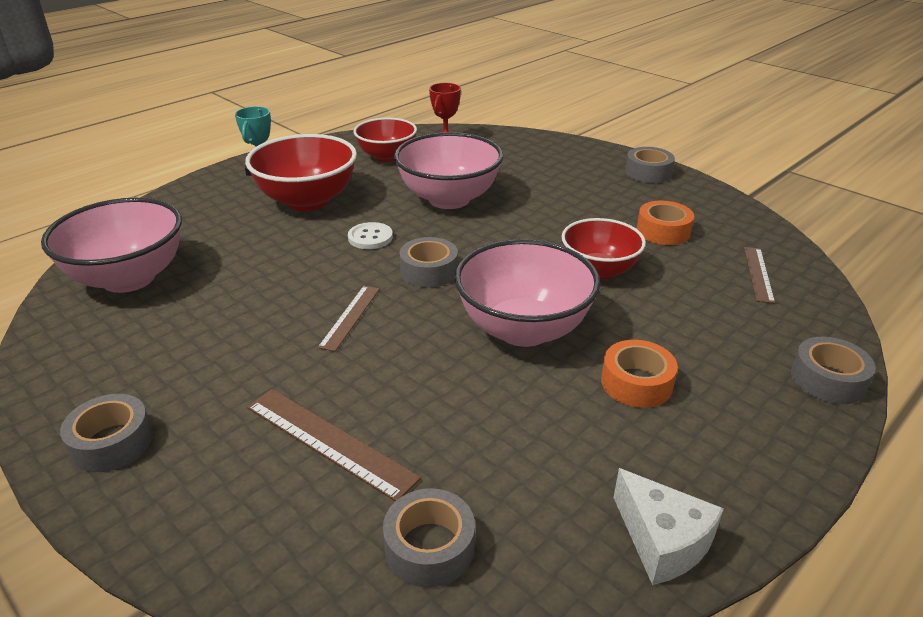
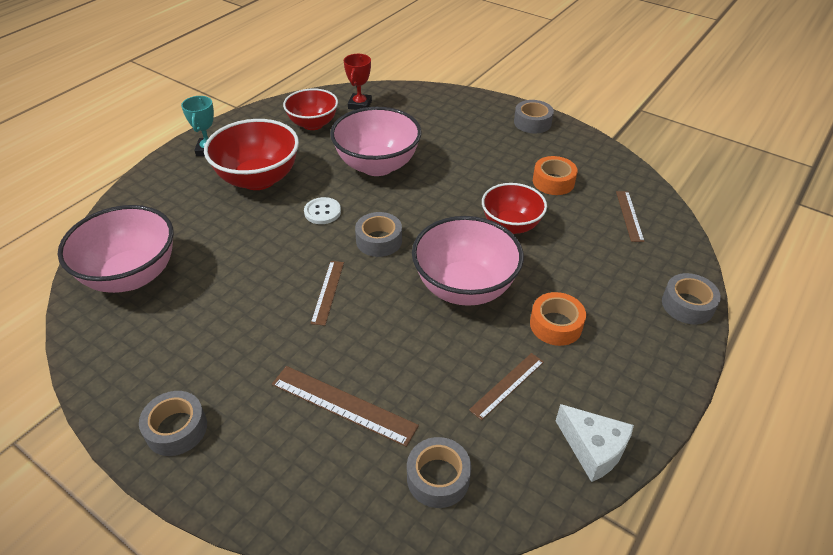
camera: 10 degrees left, 10 degrees up
none -> brown ruler [469,353,544,420]

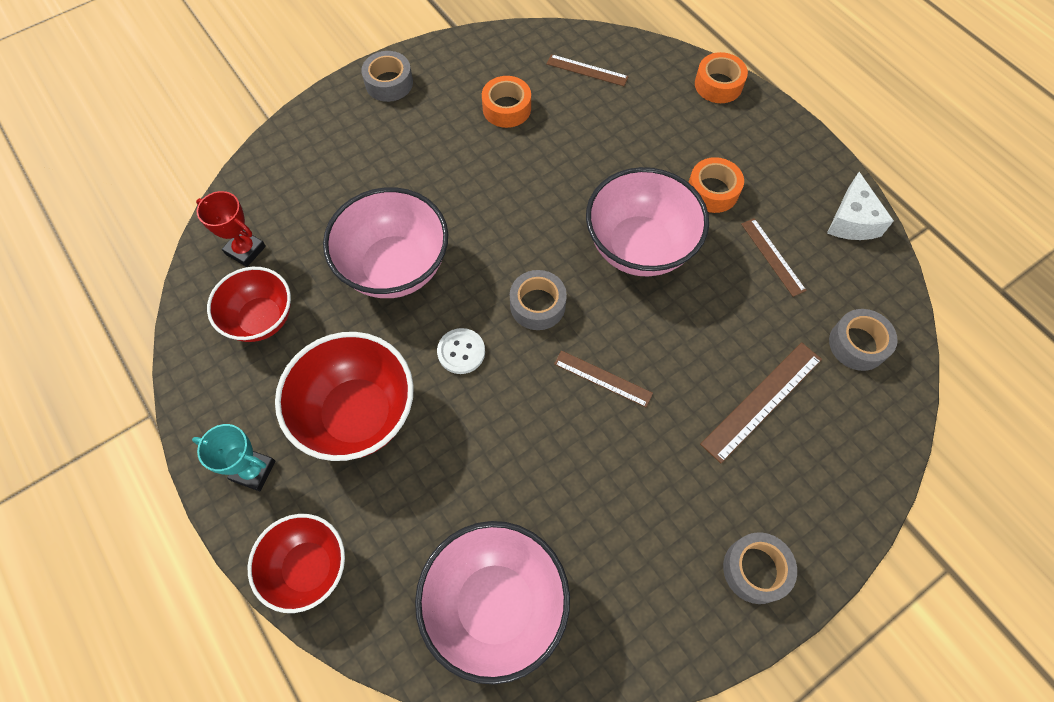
camera: 70 degrees left, 20 degrees up
red bowl [482,183,547,234] -> red bowl moved to [248,514,345,613]
white cheese [556,404,634,482] -> white cheese turned 120 degrees clockwise [827,172,894,240]
grey tape [662,273,721,325] -> orange tape [695,52,748,103]

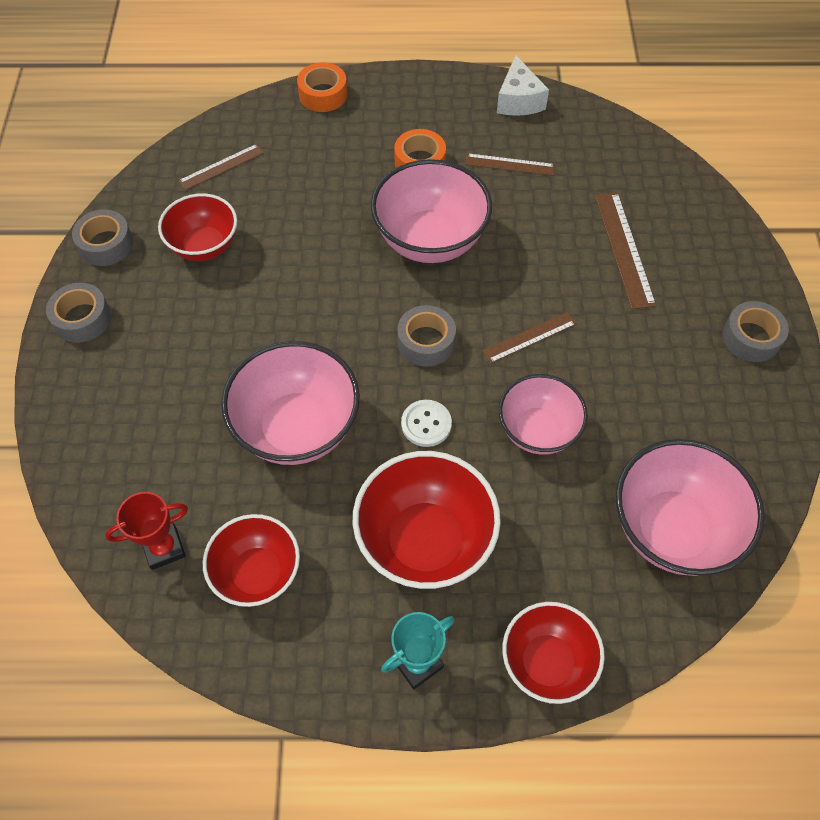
camera: 55 degrees left, 5 degrees down
orange tape [482,76,531,128] -> red bowl [158,193,237,261]
white cheese [827,172,894,240] -> white cheese turned 45 degrees clockwise [497,55,549,116]
grey tape [829,309,898,371] -> grey tape moved to [72,209,133,266]
none -> pink bowl [499,374,588,455]

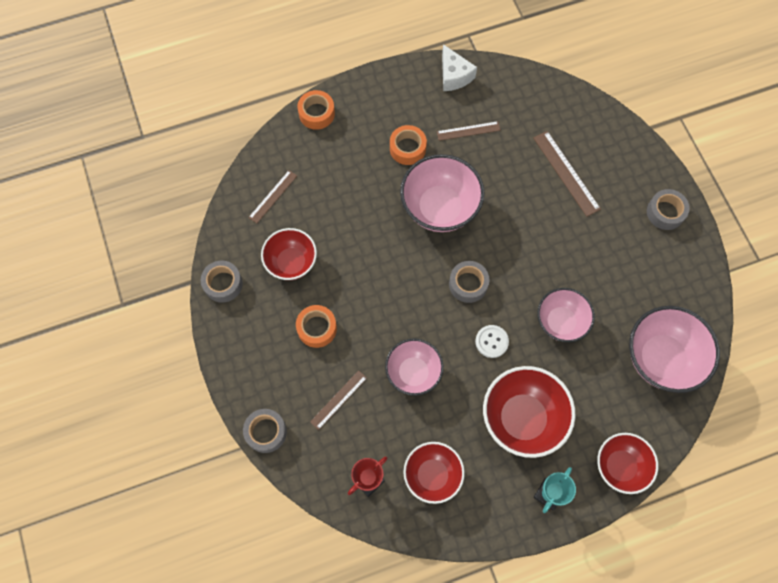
camera: 20 degrees left, 10 degrees up
grey tape [46,283,111,343] -> grey tape moved to [243,409,287,453]
pink bowl [221,341,360,465] -> pink bowl [385,339,444,396], size x0.66
brown ruler [482,312,576,363] -> brown ruler moved to [310,370,367,430]
none -> orange tape [296,305,337,348]

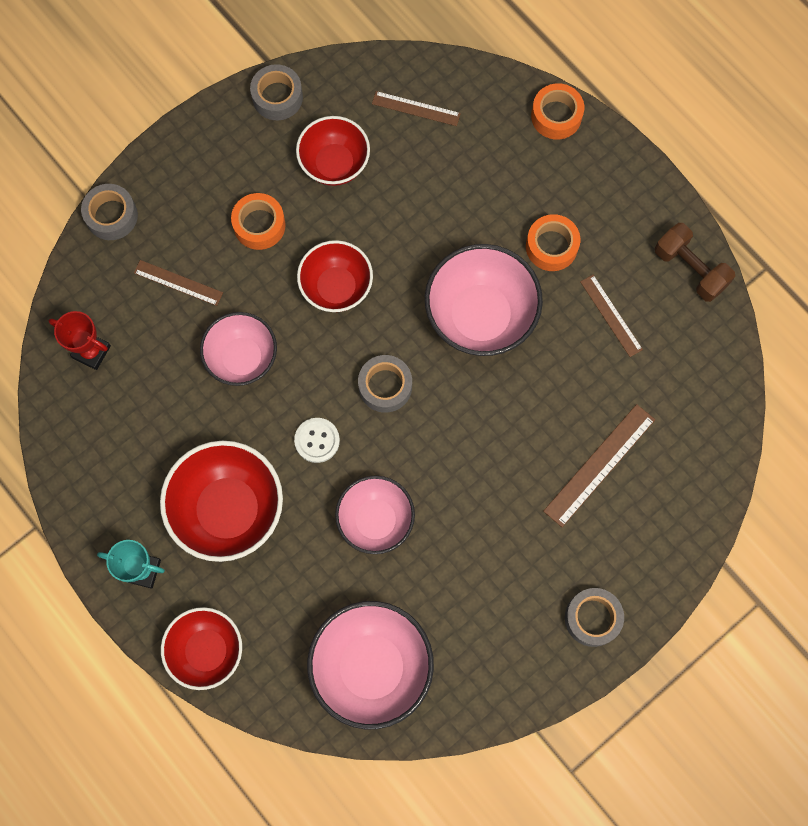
camera: 70 degrees right, 5 degrees up
red bowl [403,442,465,504] -> red bowl moved to [297,240,373,312]
white cheese [442,44,477,91] -> brown dumbbell [655,223,735,302]

